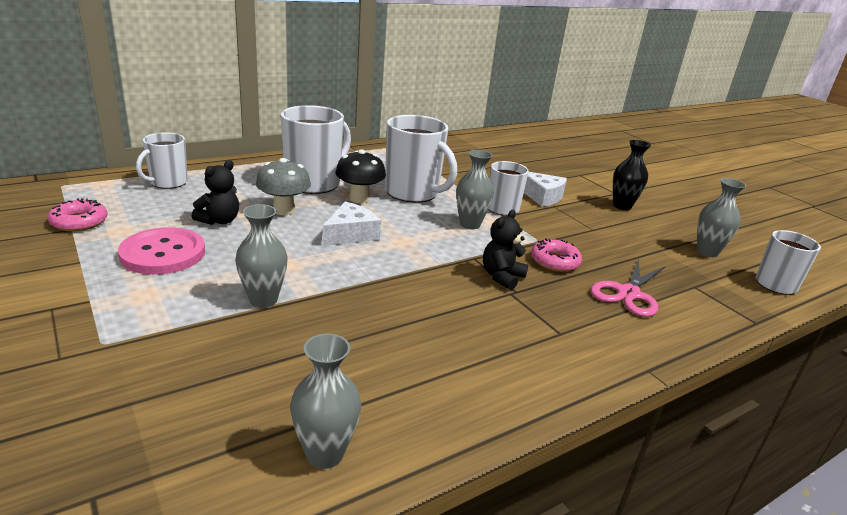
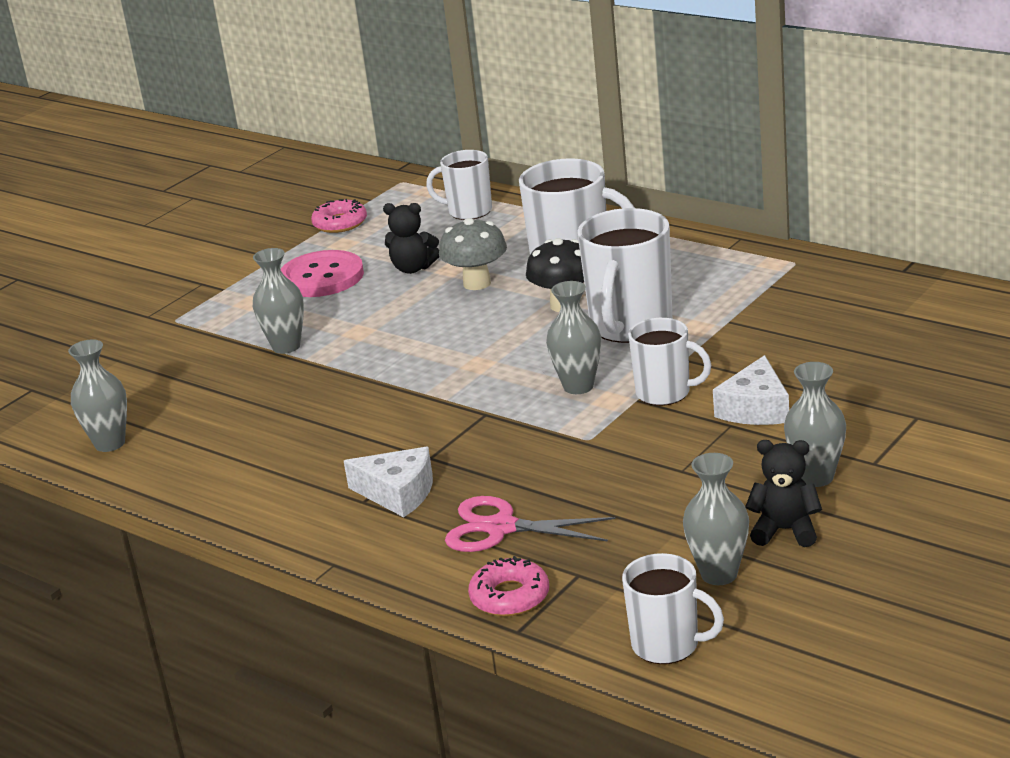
camera: 75 degrees right, 0 degrees up
white cheese [322,202,381,246] -> white cheese moved to [344,447,433,517]
black teddy bear [483,210,528,290] -> black teddy bear moved to [745,440,822,547]
pink donut [531,238,582,272] -> pink donut moved to [468,556,549,616]
black vase [613,140,651,210] -> grey vase [784,362,846,487]

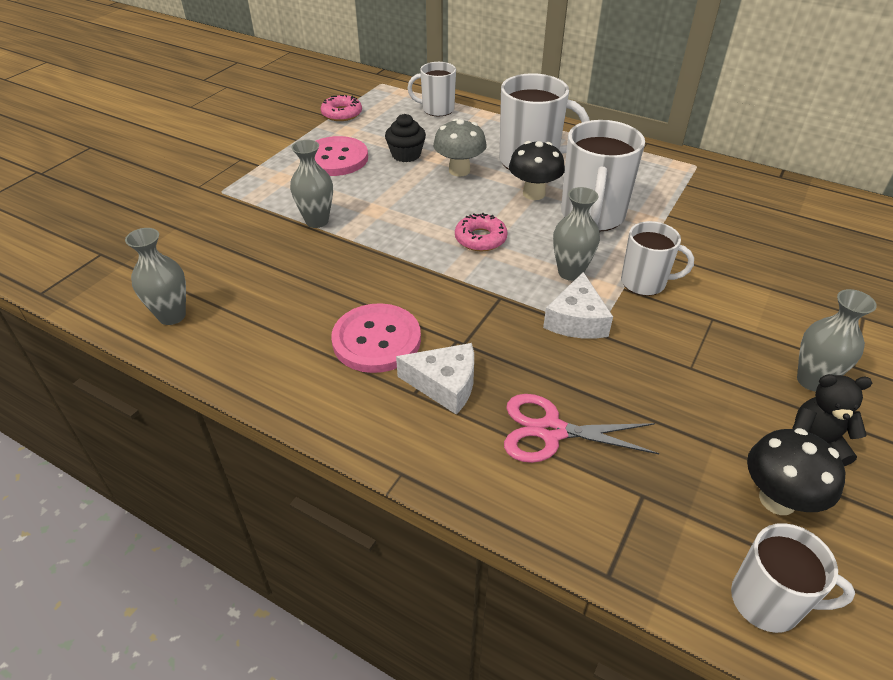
camera: 10 degrees left, 15 degrees up
black teddy bear [383,203,439,274] -> black cupcake [385,114,426,162]
pink donut [468,556,549,616] -> pink donut moved to [455,213,508,251]
grey vase [683,453,749,585] -> black mushroom [747,428,845,515]
white cheese [713,355,789,425] -> white cheese moved to [543,272,613,339]
none -> pink button [331,303,421,373]

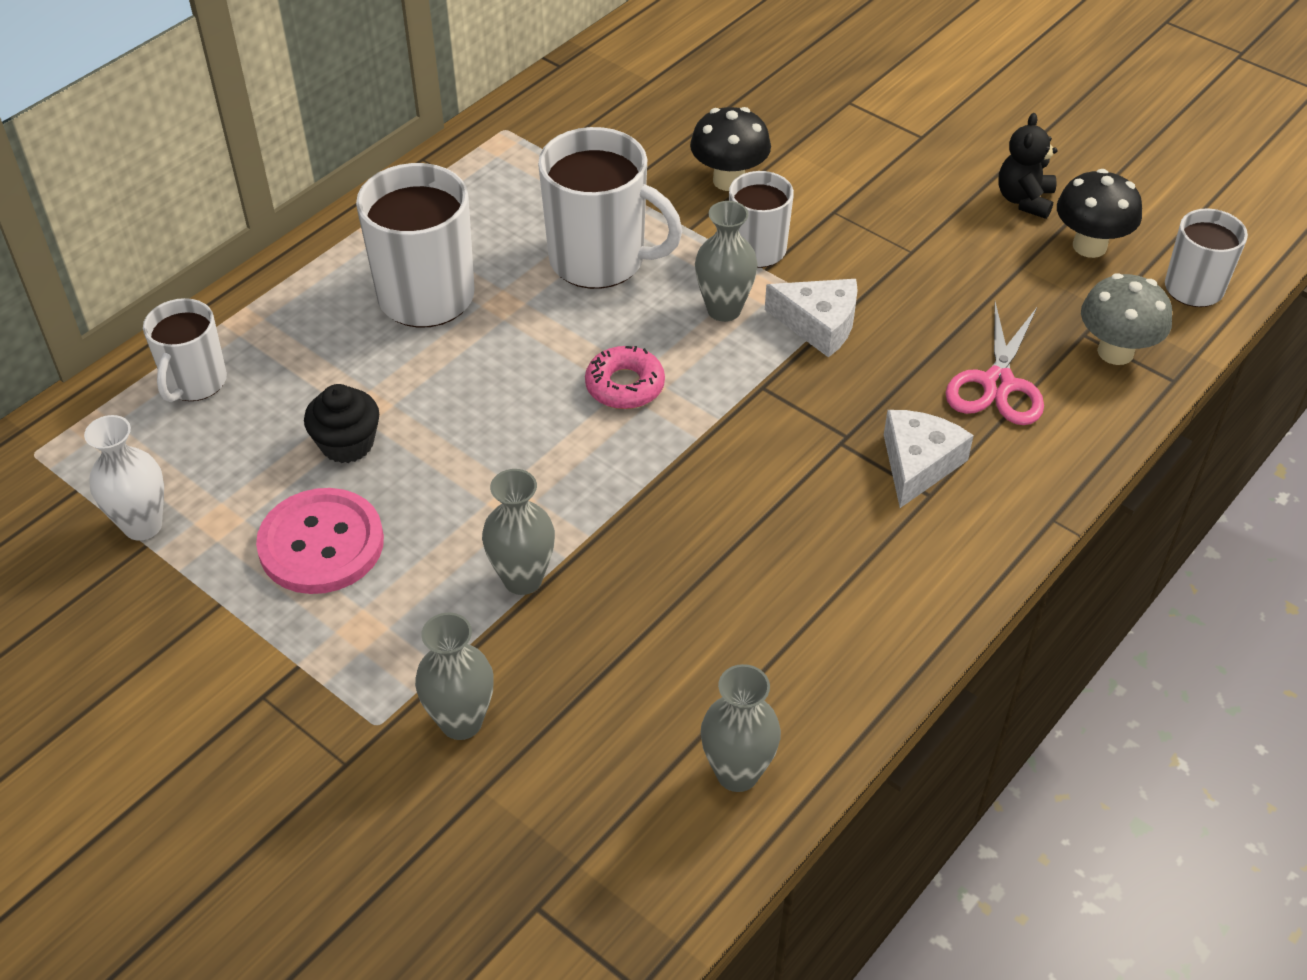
camera: 80 degrees left, 5 degrees up
pink donut [321,95,362,121] -> white vase [84,415,164,541]
pink button [331,303,421,373] -> none
grey mushroom [433,119,487,177] -> grey mushroom moved to [1081,273,1172,365]
black mushroom [509,141,565,200] -> black mushroom moved to [690,107,771,191]
grey vase [797,289,877,392] -> grey vase moved to [415,613,494,740]

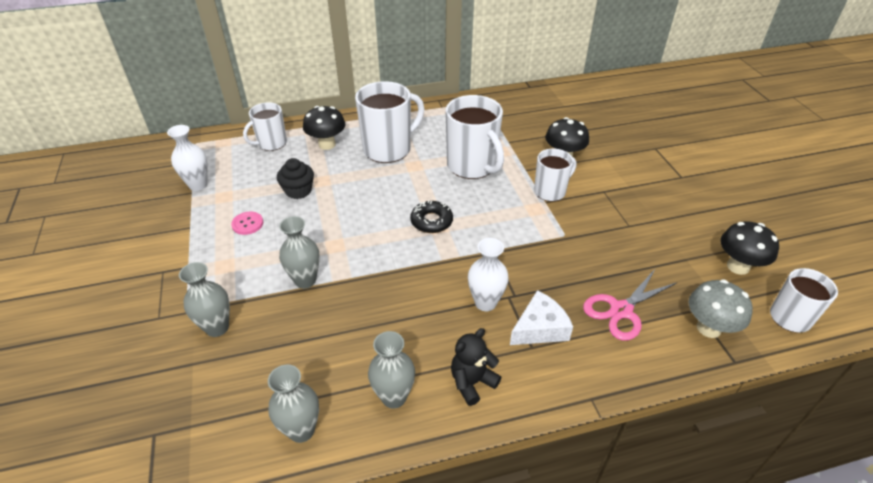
camera: 35 degrees right, 5 degrees down
pink button [256,488,384,594] -> pink button [231,211,263,235], size x0.50
pink donut [585,346,665,409] -> black donut [410,200,453,233]
grey vase [695,201,758,322] -> grey vase moved to [368,331,415,409]
white cheese [765,279,858,357] -> none
black teddy bear [998,113,1057,219] -> black teddy bear moved to [451,328,501,406]
none -> black mushroom [303,106,345,150]
none -> white vase [468,238,509,311]

